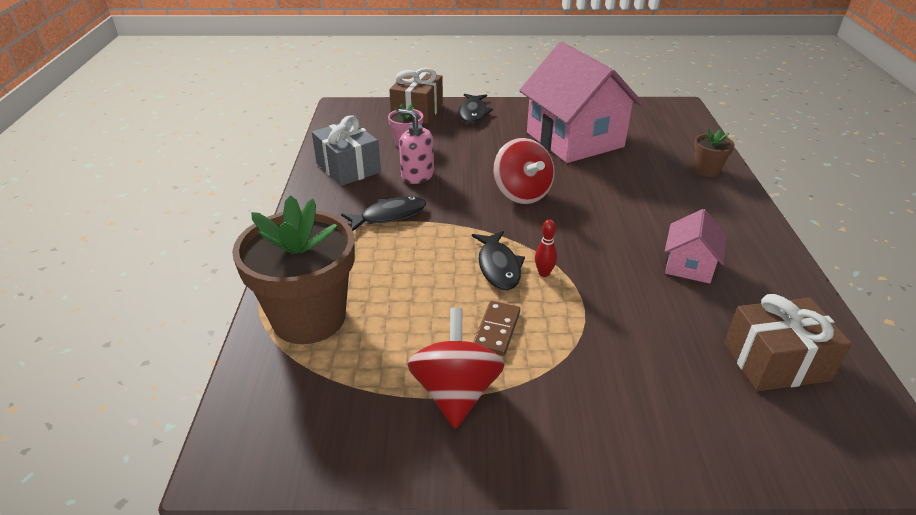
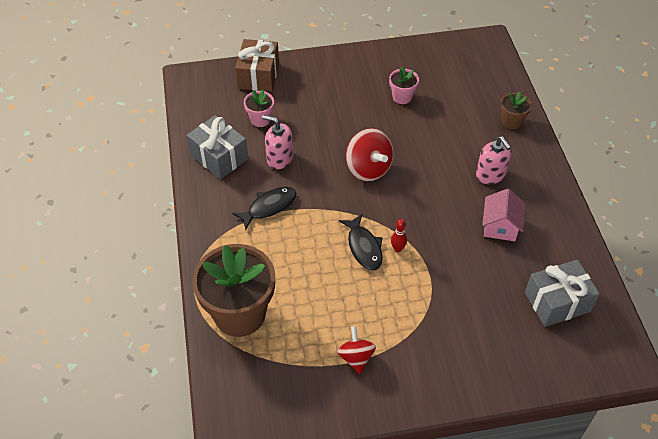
camera: 10 degrees left, 15 degrees up
red spinning top [407,308,505,429] -> red spinning top [337,326,376,374], size x0.63
black fish [459,94,493,123] -> none
brown domino [473,301,520,356] -> none
pink house [519,42,644,163] -> pink flower pot [389,67,419,104]
brown gift [724,294,852,391] -> grey gift [525,260,600,327]
none -> pink soap dispenser [476,136,511,184]

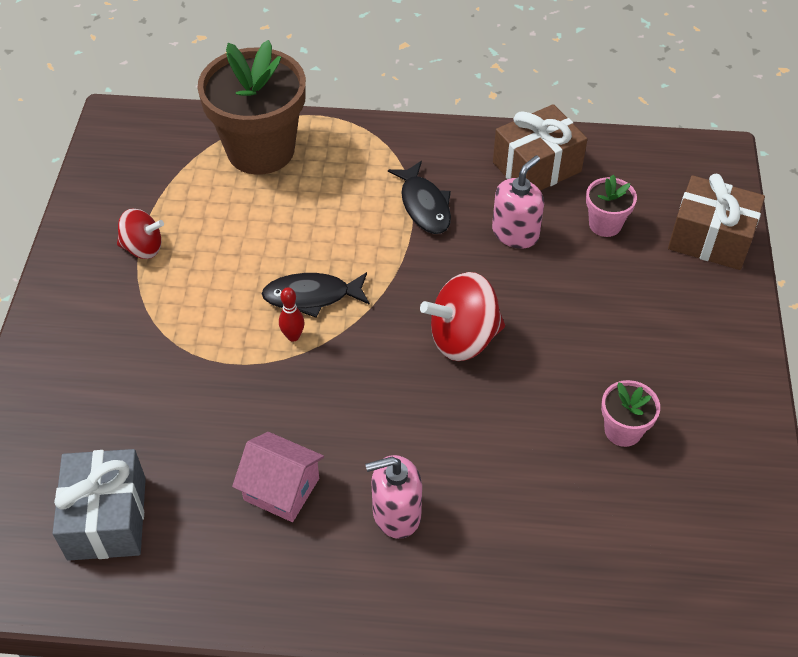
camera: 105 degrees right, 0 degrees up
grey gift [187,115,248,179] -> brown gift [493,104,587,191]
brown flower pot [500,92,532,129] -> none

